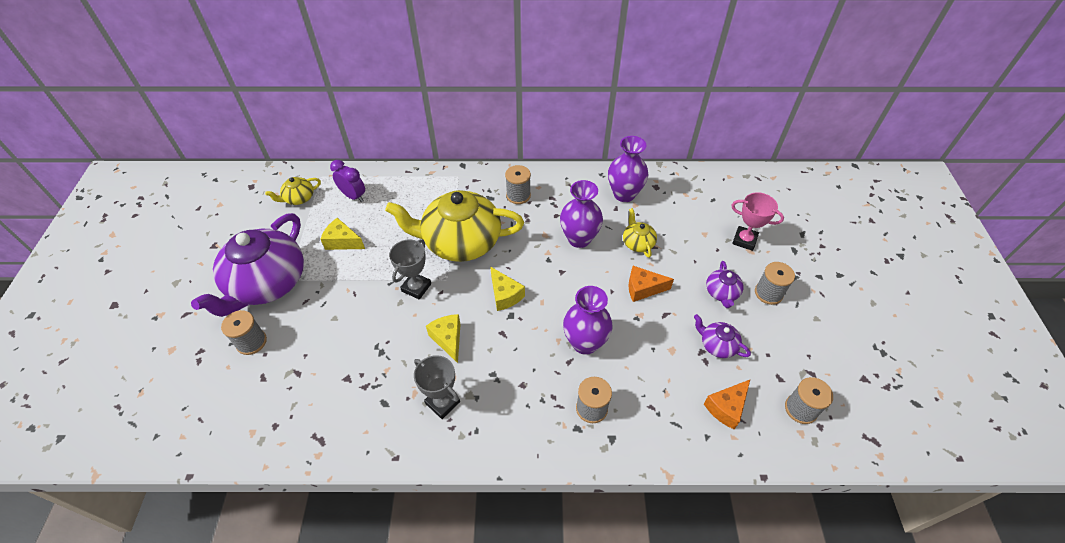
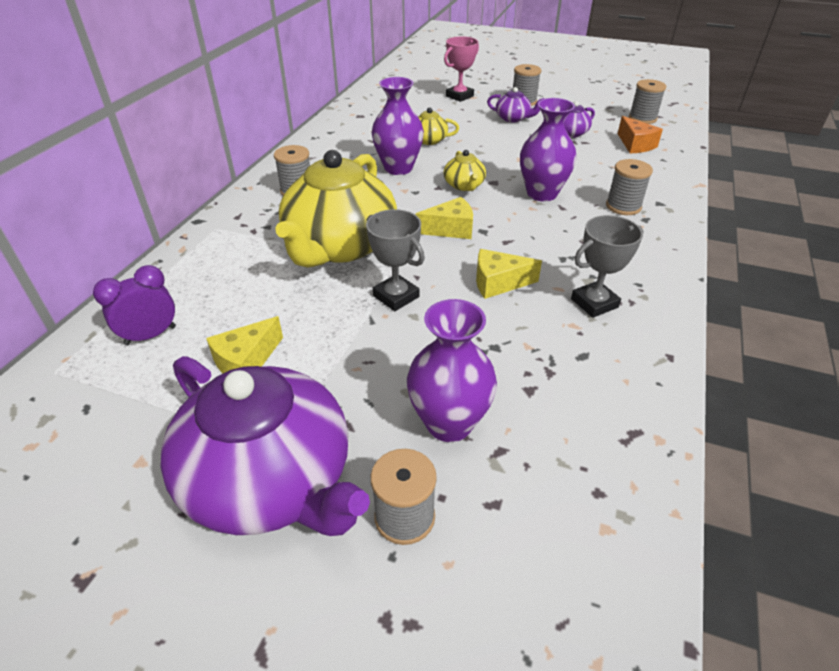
camera: 70 degrees left, 10 degrees down
yellow teapot [265,177,321,205] -> yellow teapot moved to [443,150,486,191]
purple vase [608,136,648,202] -> purple vase moved to [407,299,497,442]
orange cheese [629,266,674,302] -> none

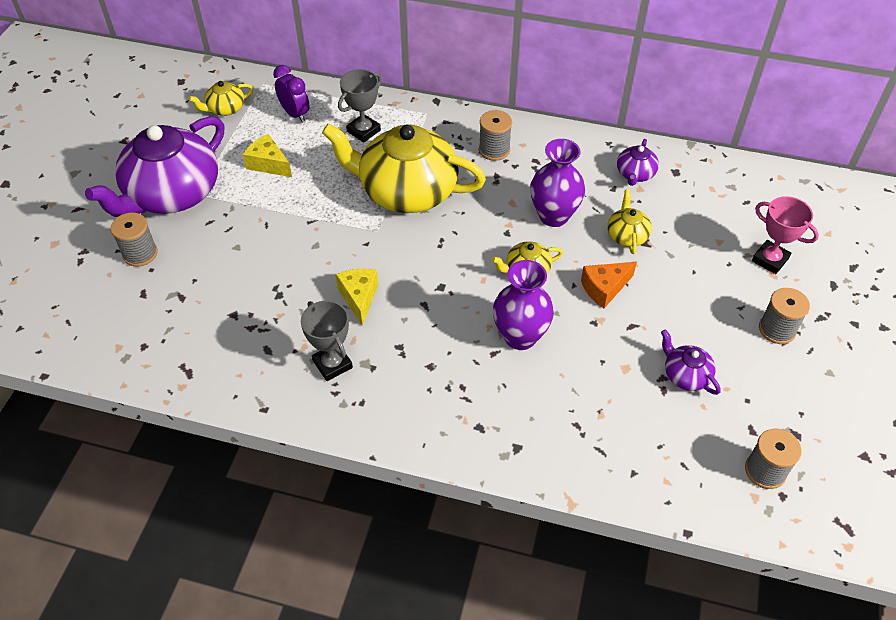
camera: 85 degrees right, 10 degrees up
grey trophy [366,209,425,311] -> grey trophy moved to [338,69,382,142]
purple vase [407,299,497,442] -> none
yellow cheese [416,197,473,239] -> none
purple teapot [487,87,545,123] -> purple teapot moved to [617,139,659,186]
grey spool [606,159,653,215] -> none
orange cheese [618,116,663,153] -> orange cheese moved to [581,262,637,308]
none -> yellow teapot [189,81,253,116]

